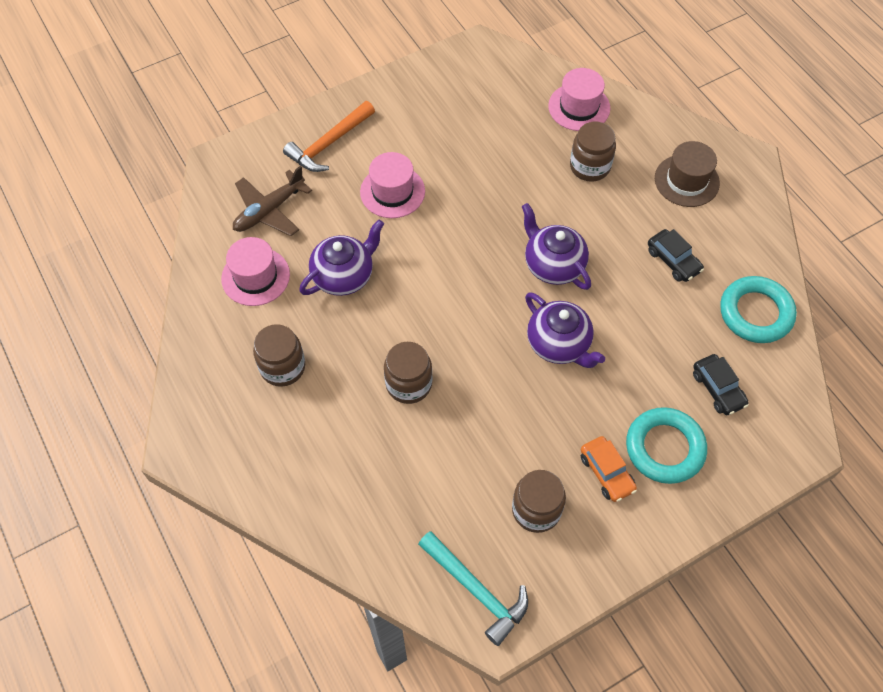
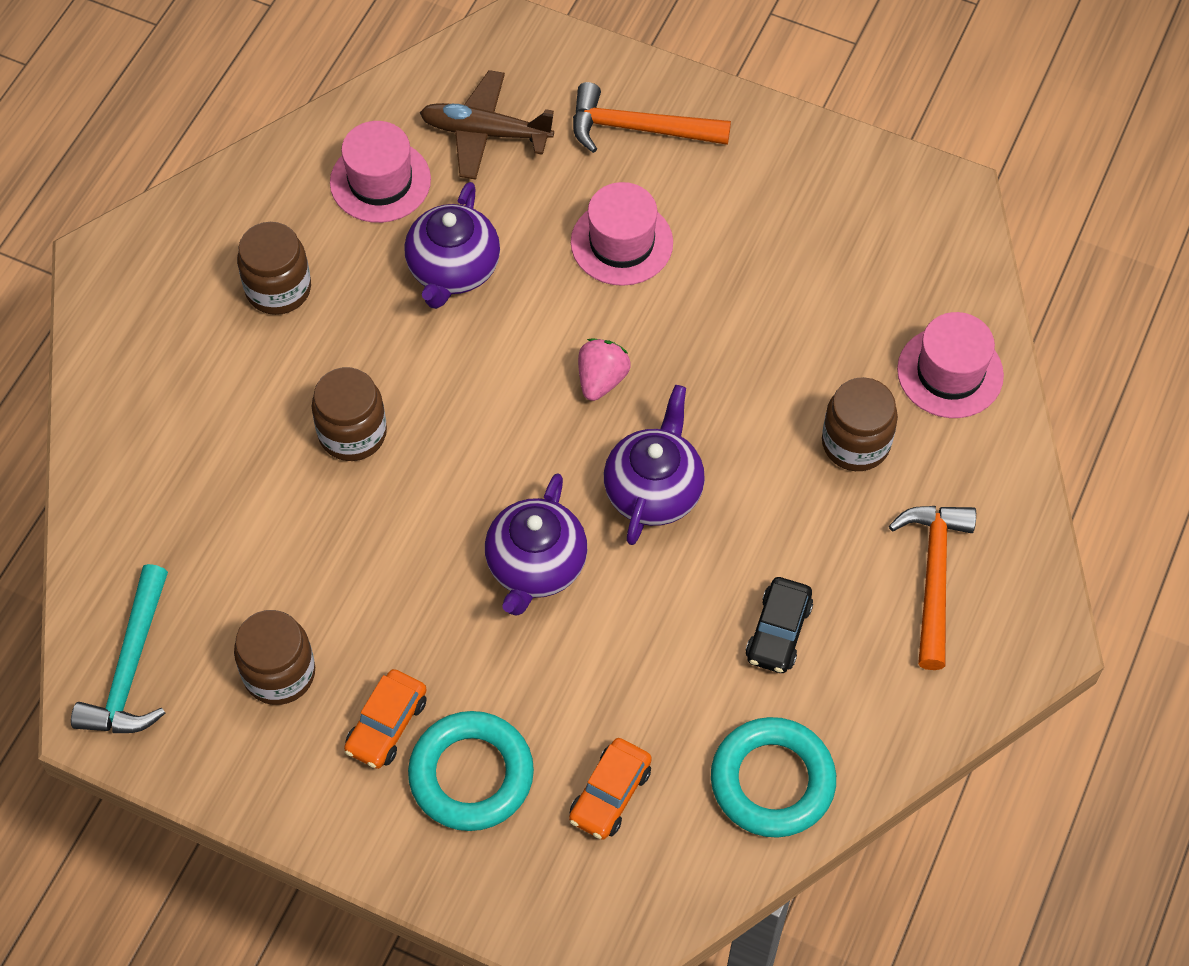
camera: 55 degrees right, 0 degrees up
purple teapot [299,220,384,296] -> purple teapot turned 90 degrees clockwise [404,182,500,309]
brown hat [655,141,720,207] -> orange hammer [889,506,976,670]
black car [693,354,749,415] -> orange car [569,738,652,840]
none -> pink strawberry [578,339,631,401]

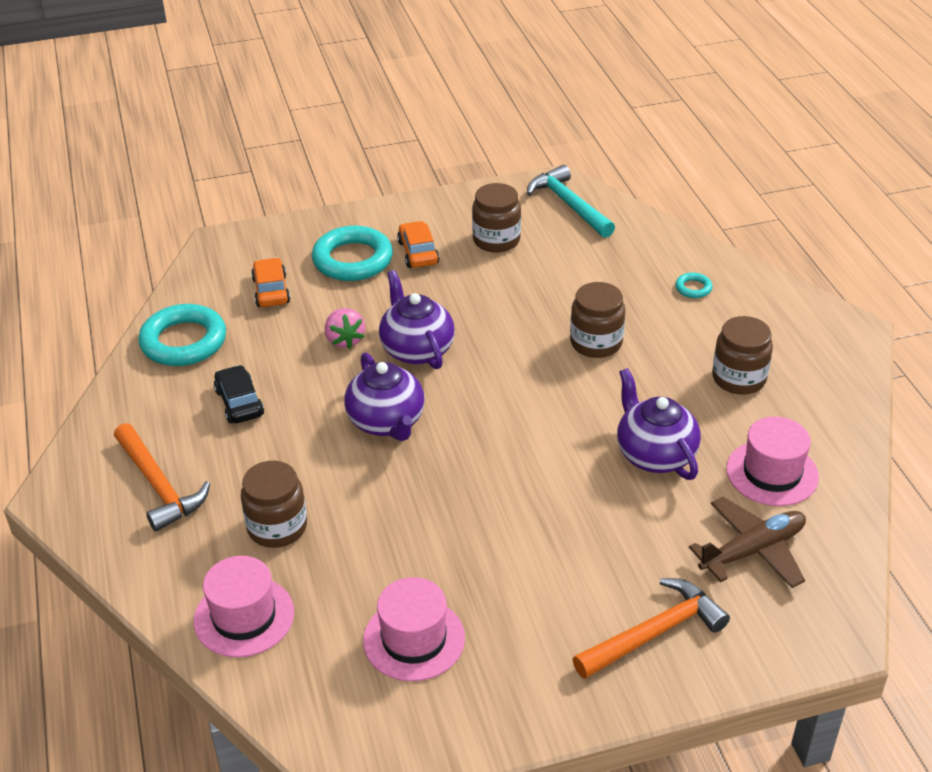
camera: 140 degrees right, 20 degrees down
pink hat [571,182,673,286] -> pink hat moved to [363,577,465,681]
pink strawberry [578,339,631,401] -> pink strawberry moved to [325,308,365,349]
none -> turquoise ring [675,273,713,298]

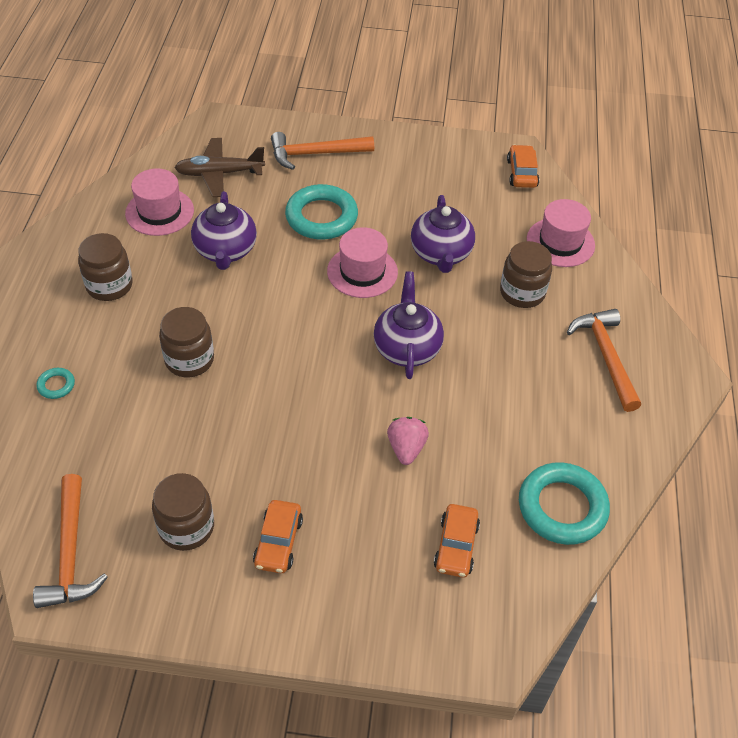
camera: 160 degrees left, 10 degrees up
black car [214,365,264,423] -> none
turquoise ring [312,226,393,281] -> turquoise ring moved to [285,184,358,239]
pink hat [363,577,465,681] -> pink hat moved to [327,227,398,298]
purple teapot [379,270,455,369] -> purple teapot moved to [411,195,475,273]
turquoise hammer [527,165,615,238] -> orange hammer [33,474,108,608]
none -> orange car [507,145,539,188]

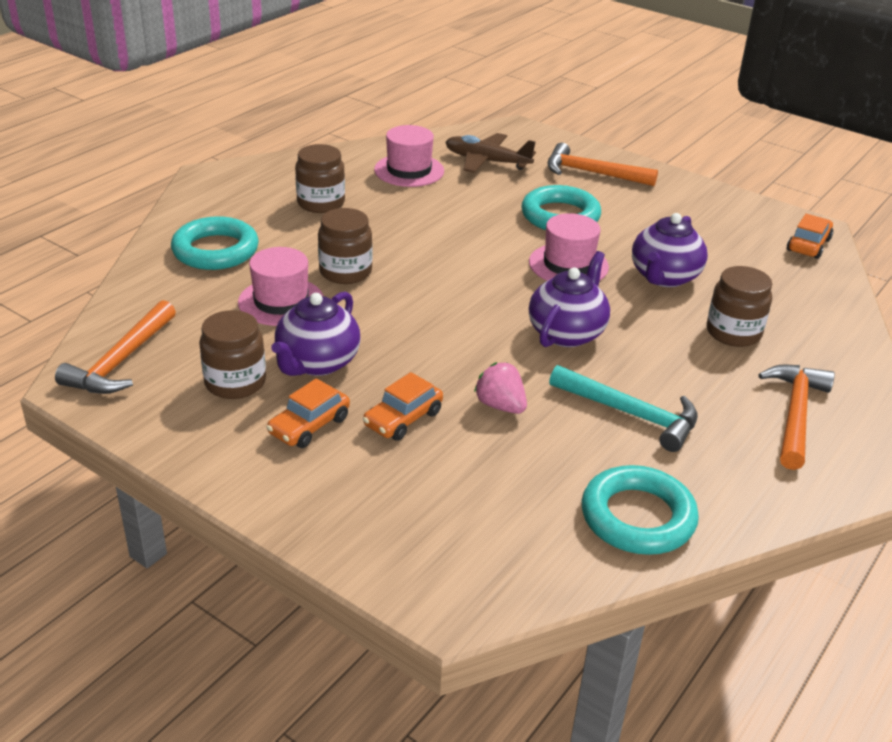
camera: 30 degrees right, 15 degrees down
turquoise ring [36,368,75,399] -> turquoise ring [171,216,259,270], size x2.26
purple teapot [191,191,257,270] -> purple teapot moved to [271,292,361,376]
pink strawberry [387,417,429,465] -> pink strawberry turned 75 degrees counterclockwise [474,362,527,414]
orange car [434,504,480,578] -> orange car moved to [363,372,443,441]
pink hat [527,199,595,267] -> pink hat moved to [238,247,324,326]
none -> turquoise hammer [549,365,698,452]

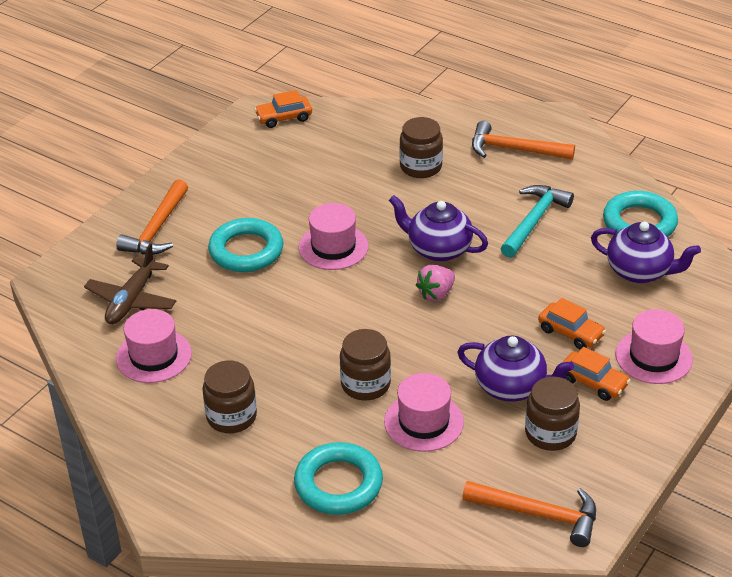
camera: 90 degrees left, 5 degrees up
pink strawberry [474,362,527,414] -> pink strawberry moved to [416,265,455,301]
purple teapot [632,213,708,287] -> purple teapot moved to [591,222,701,283]
orange car [787,214,833,259] -> orange car turned 45 degrees counterclockwise [254,90,312,128]
none -> pink hat [616,309,693,384]

